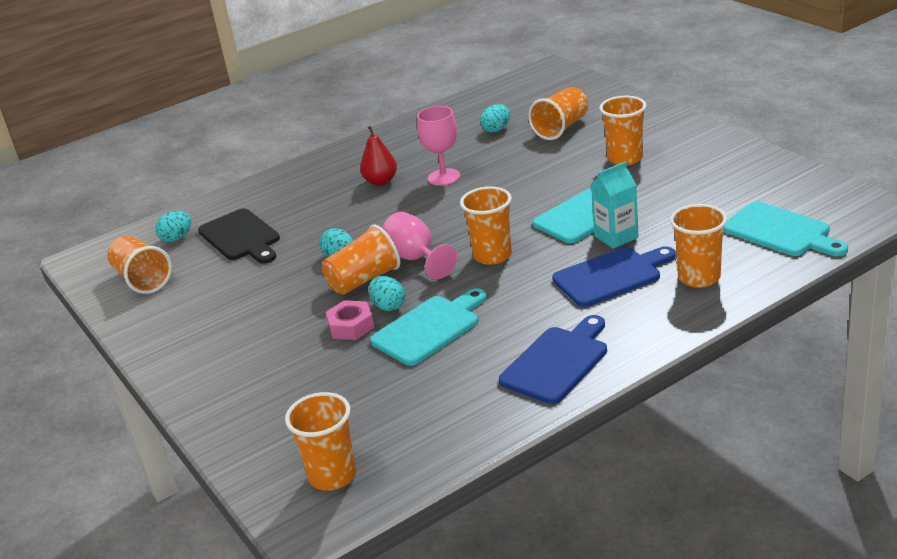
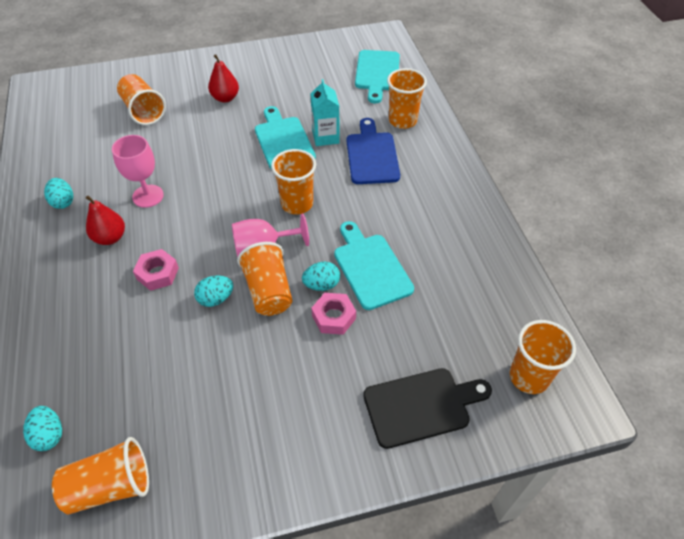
camera: 75 degrees left, 20 degrees up
black cutting board [198,208,280,264] -> black cutting board moved to [363,368,492,449]
turquoise egg [480,104,510,133] -> turquoise egg moved to [44,178,73,209]
blue cutting board [499,315,607,404] -> none
orange cup [599,96,646,166] -> red pear [208,54,239,103]
turquoise cutting board [724,201,848,256] -> turquoise cutting board turned 120 degrees clockwise [355,50,400,103]
none -> pink nut [133,249,179,291]

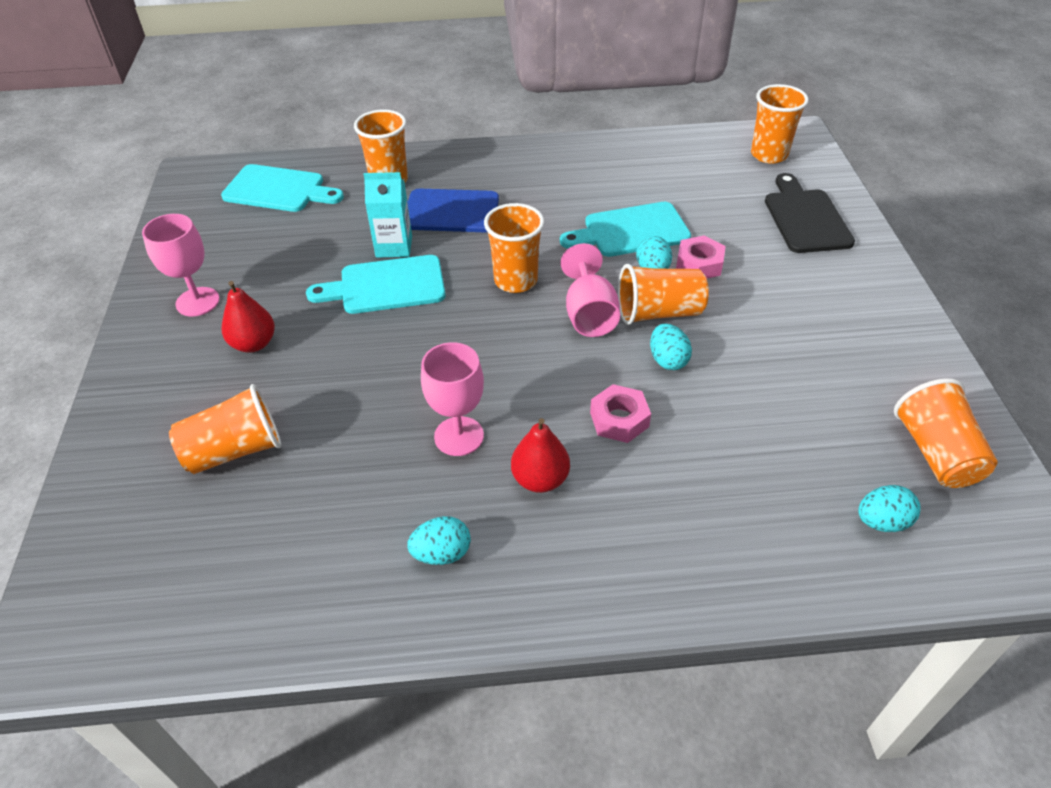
camera: 80 degrees left, 5 degrees down
none -> pink goblet [142,214,220,317]

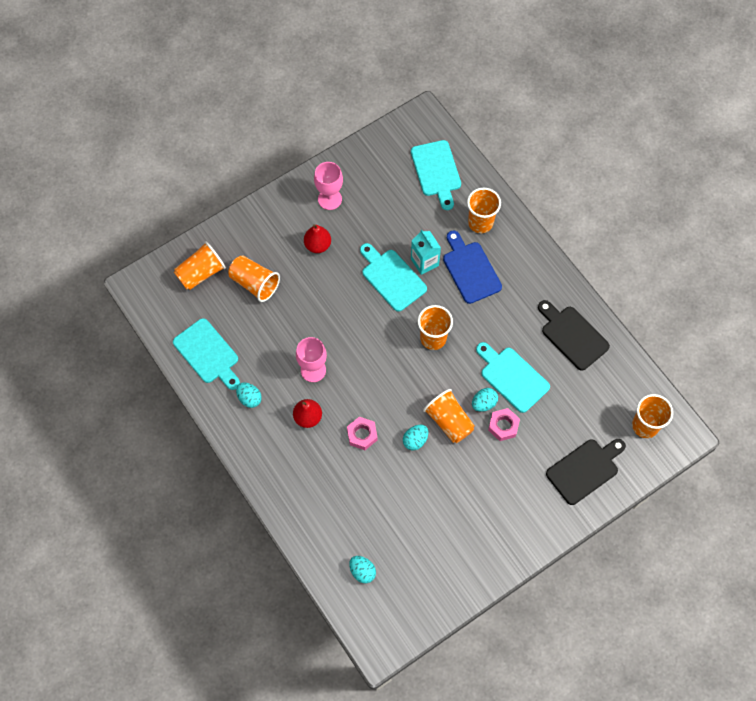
camera: 60 degrees right, 20 degrees up
pink goblet [561,243,620,337] -> none
orange cup [894,378,997,488] -> orange cup moved to [174,241,226,290]
none -> turquoise cutting board [173,318,240,390]
none -> black cutting board [538,300,610,371]

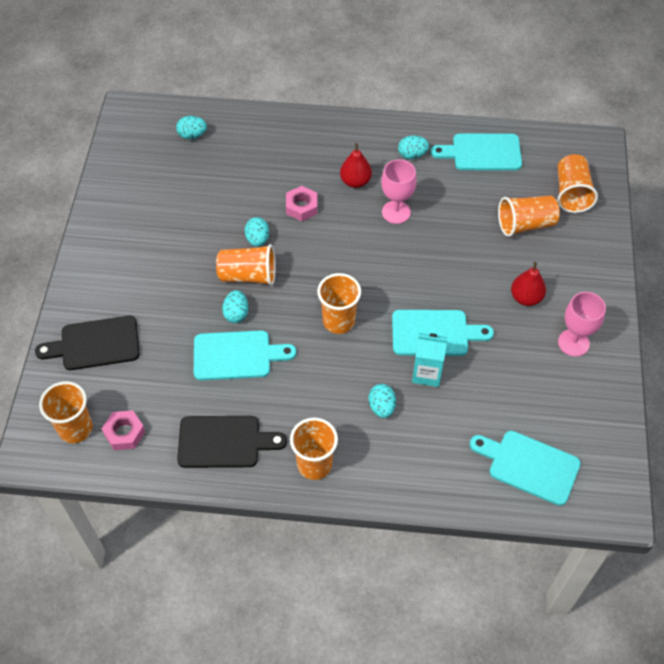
camera: 130 degrees right, 10 degrees down
blue cutting board [443,230,502,304] -> turquoise egg [368,384,396,418]
orange cup [467,188,501,233] -> orange cup moved to [290,418,338,480]
pink nut [488,408,520,441] -> pink nut moved to [102,410,145,450]
black cutting board [546,439,626,505] -> black cutting board turned 75 degrees clockwise [35,316,140,370]

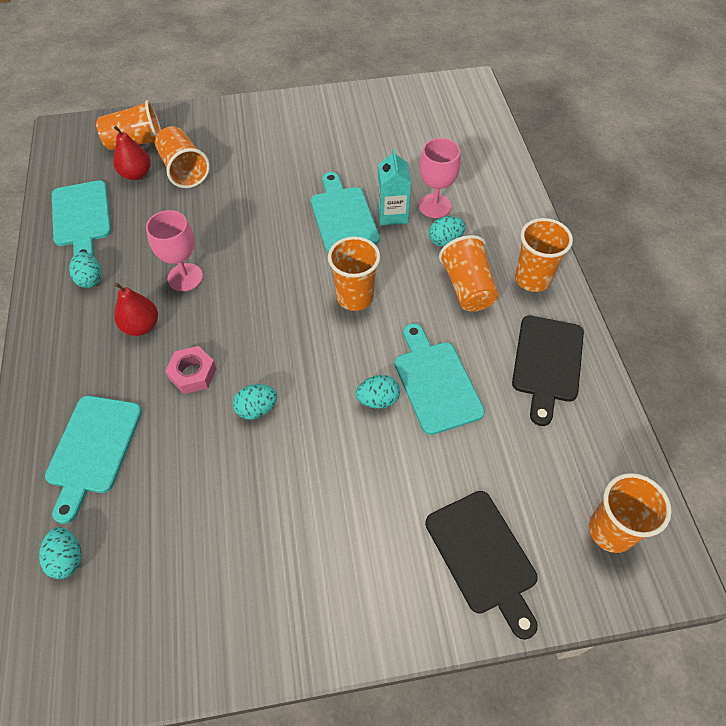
camera: 105 degrees left, 0 degrees up
pink nut [102,410,145,450] -> none
black cutting board [177,416,287,468] -> black cutting board turned 150 degrees counterclockwise [512,315,584,426]
orange cup [216,244,276,286] -> orange cup moved to [439,235,498,312]
turquoise cutting board [469,431,581,506] -> turquoise cutting board moved to [45,396,142,524]
red pear [511,262,546,306] -> red pear moved to [113,126,151,180]
pink goblet [558,292,606,356] -> pink goblet moved to [419,138,461,218]

